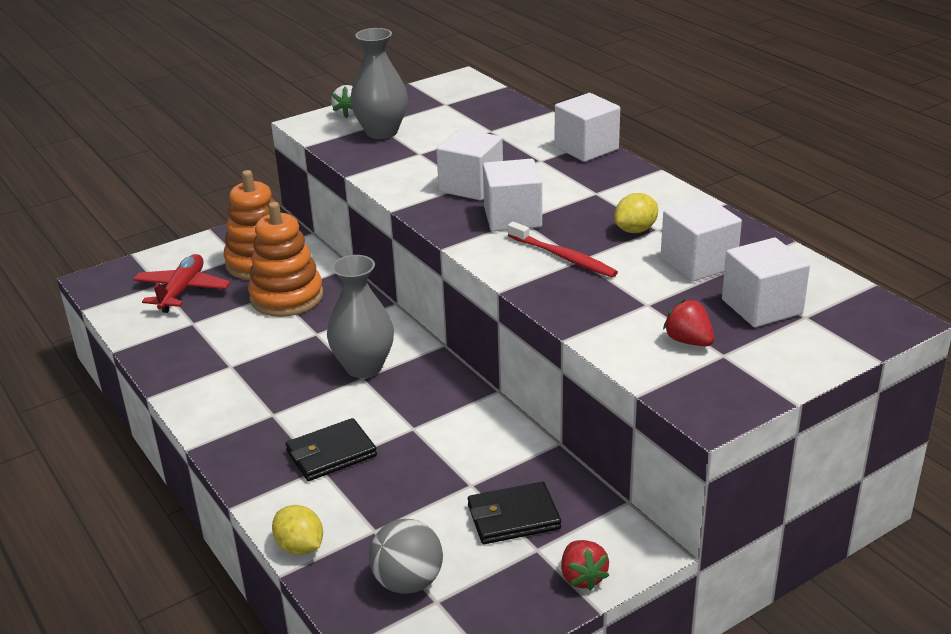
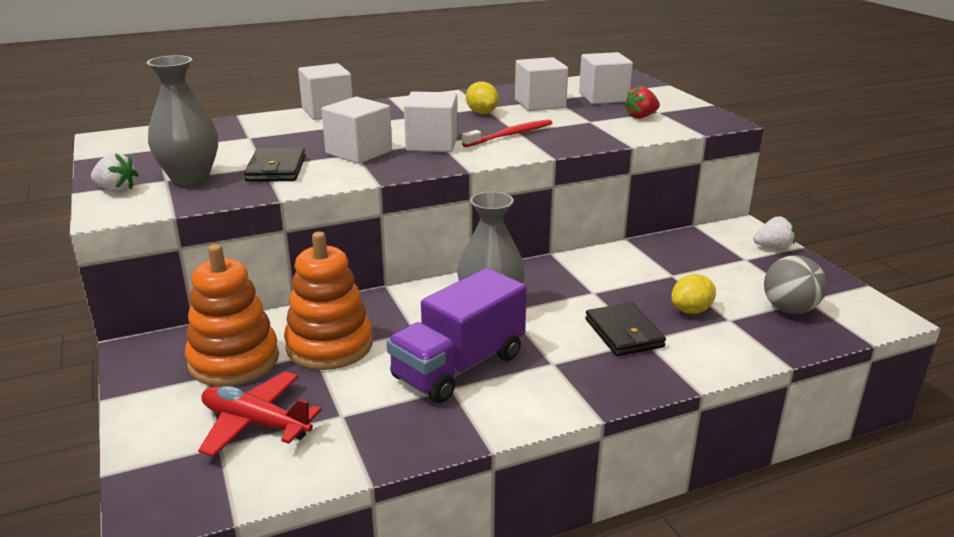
camera: 80 degrees left, 5 degrees down
yellow lemon [272,505,323,555] -> yellow lemon moved to [671,274,716,314]
black wallet [468,482,561,544] -> black wallet moved to [244,147,305,182]
red strawberry [561,540,609,591] -> white strawberry [753,216,795,249]
none -> purple truck [386,268,527,403]

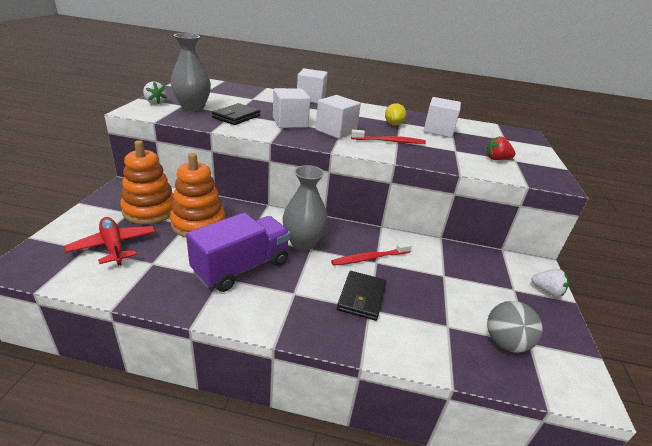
camera: 30 degrees right, 5 degrees up
purple truck [386,268,527,403] -> purple truck turned 150 degrees clockwise [186,213,291,292]
white cube [579,52,633,104] -> none
yellow lemon [671,274,716,314] -> none
none -> red toothbrush [331,242,412,266]

